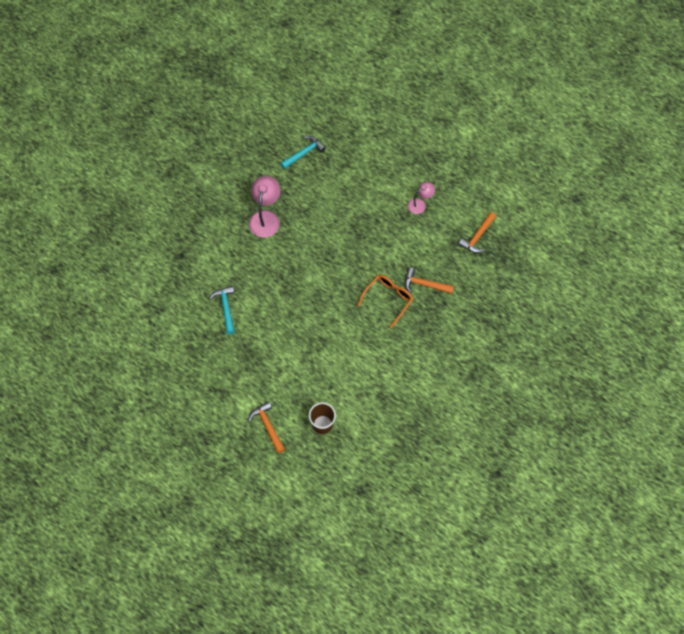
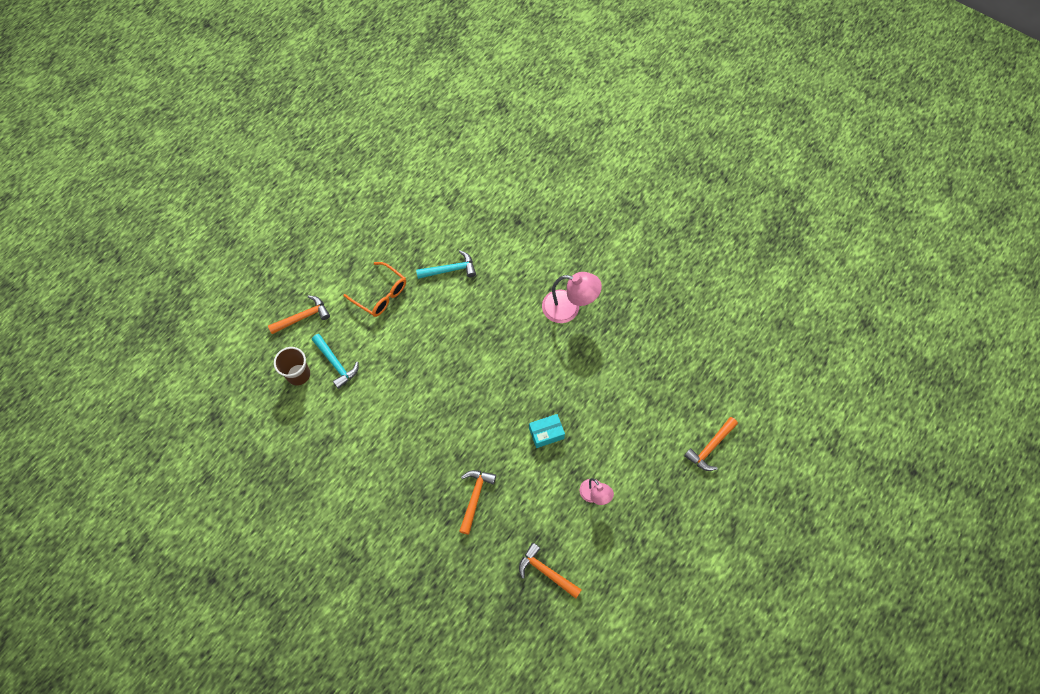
camera: 90 degrees right, 0 degrees up
turquoise hammer [280,136,326,169] -> turquoise hammer moved to [312,334,359,389]
orange glasses [358,275,413,328] -> orange glasses moved to [343,262,406,317]
none -> turquoise box [529,414,565,448]
none -> orange hammer [684,417,738,471]

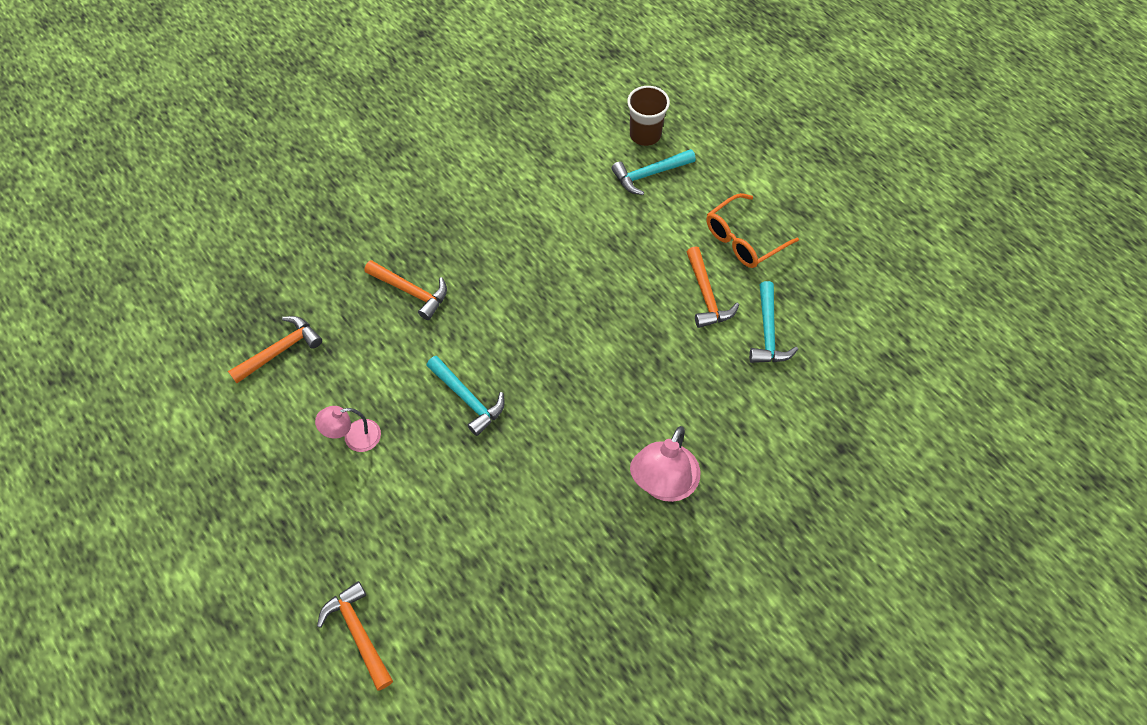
camera: 105 degrees right, 5 degrees down
orange hammer [268,295,330,334] -> orange hammer moved to [687,246,739,328]
turquoise box [529,414,565,448] -> turquoise hammer [426,356,505,436]

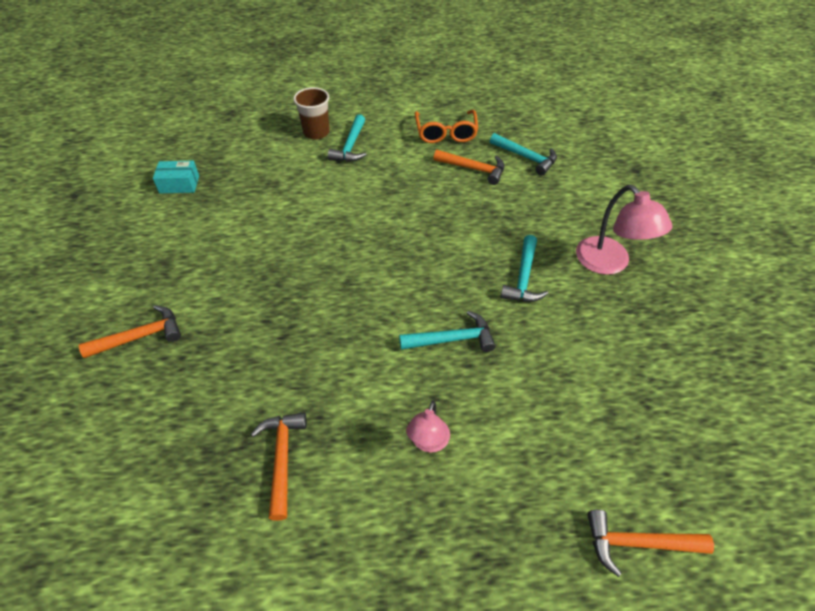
camera: 55 degrees left, 10 degrees down
orange hammer [364,260,447,320] -> orange hammer moved to [79,305,181,358]
none -> turquoise box [153,161,199,193]
none -> turquoise hammer [500,235,548,302]

